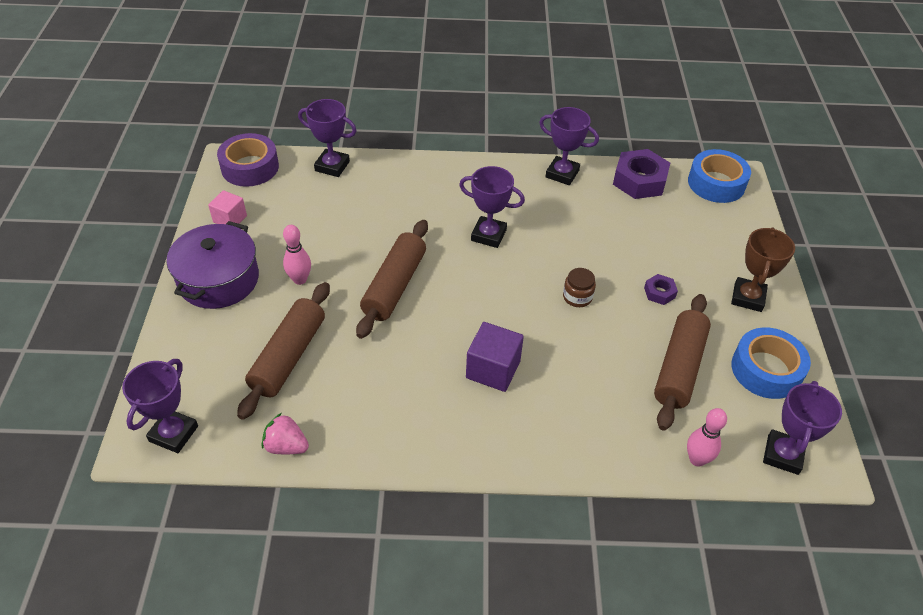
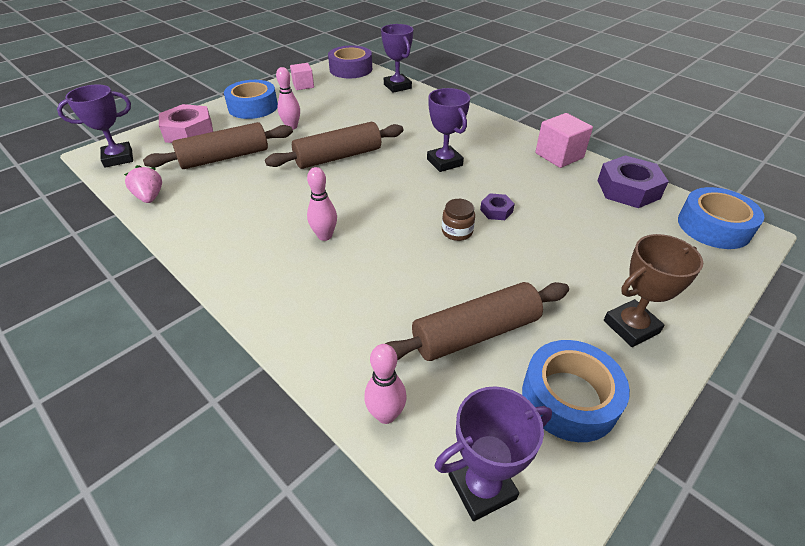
camera: 45 degrees right, 5 degrees down
purple pot [167,221,259,309] -> blue tape [224,80,278,119]
purple cube [466,322,524,392] -> pink bowling pin [307,167,337,241]
purple trophy [539,107,599,185] -> pink cube [535,113,593,168]
purple nut [644,274,678,305] -> purple nut moved to [480,193,515,220]
none -> pink nut [159,104,213,143]

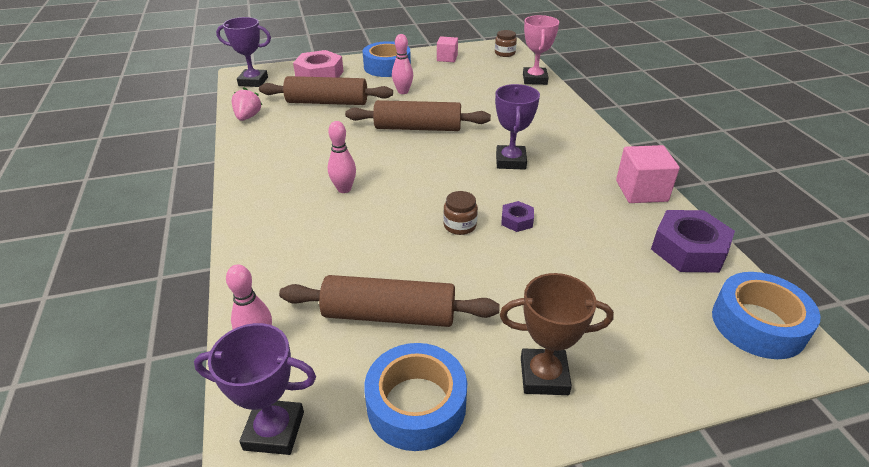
camera: 30 degrees right, 5 degrees down
purple tape [328,45,372,78] -> brown jar [495,30,517,57]
purple trophy [381,24,414,93] -> pink trophy [523,15,559,85]

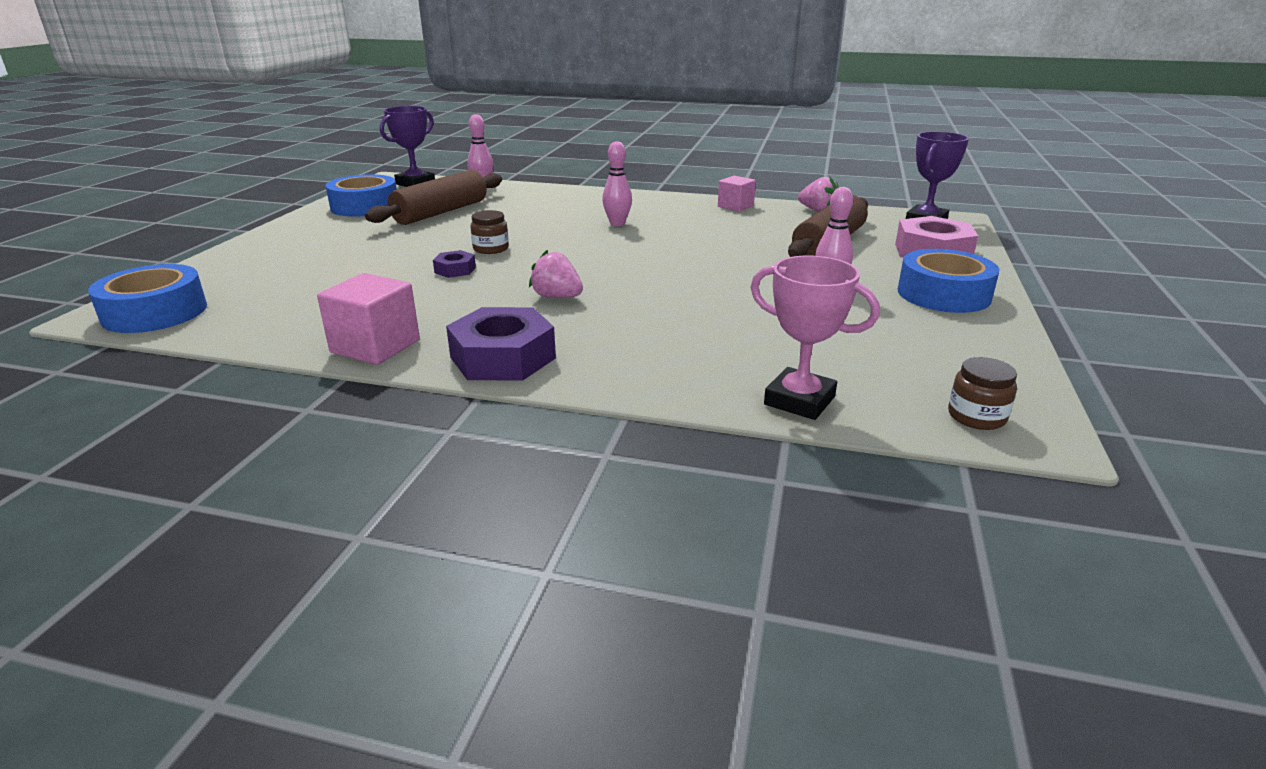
camera: 120 degrees right, 10 degrees down
brown rolling pin [345,100,491,131] -> none
pink cube [437,36,458,62] -> pink cube moved to [718,176,756,212]
purple trophy [495,84,540,170] -> pink strawberry [529,250,583,298]
brown trophy [500,273,614,395] -> none
purple nut [651,210,735,273] -> purple nut moved to [446,307,556,381]

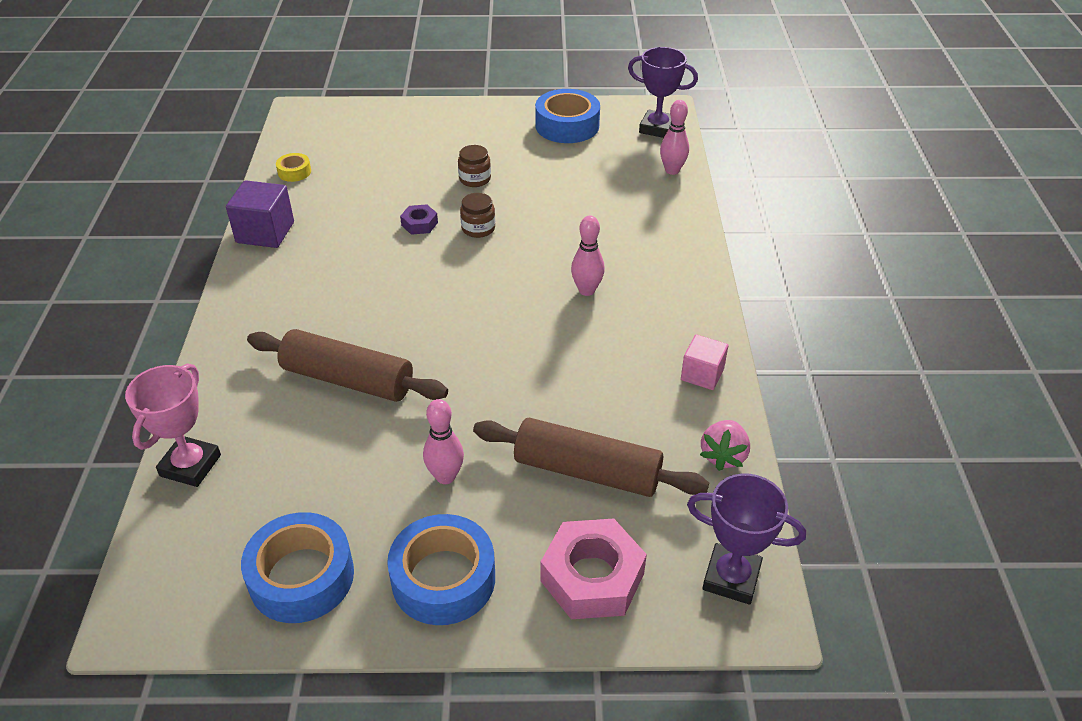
camera: 75 degrees right, 15 degrees up
blue tape [88,264,207,333] -> blue tape moved to [241,512,354,623]
pink cube [317,273,420,365] -> purple cube [226,180,294,248]
brown rolling pin [365,170,502,225] -> brown rolling pin moved to [247,329,448,402]
purple nut [446,307,556,381] -> none
pink strawberry [529,250,583,298] -> none
brown jar [948,357,1017,430] -> brown jar moved to [458,145,491,187]
none -> yellow tape [276,153,311,182]

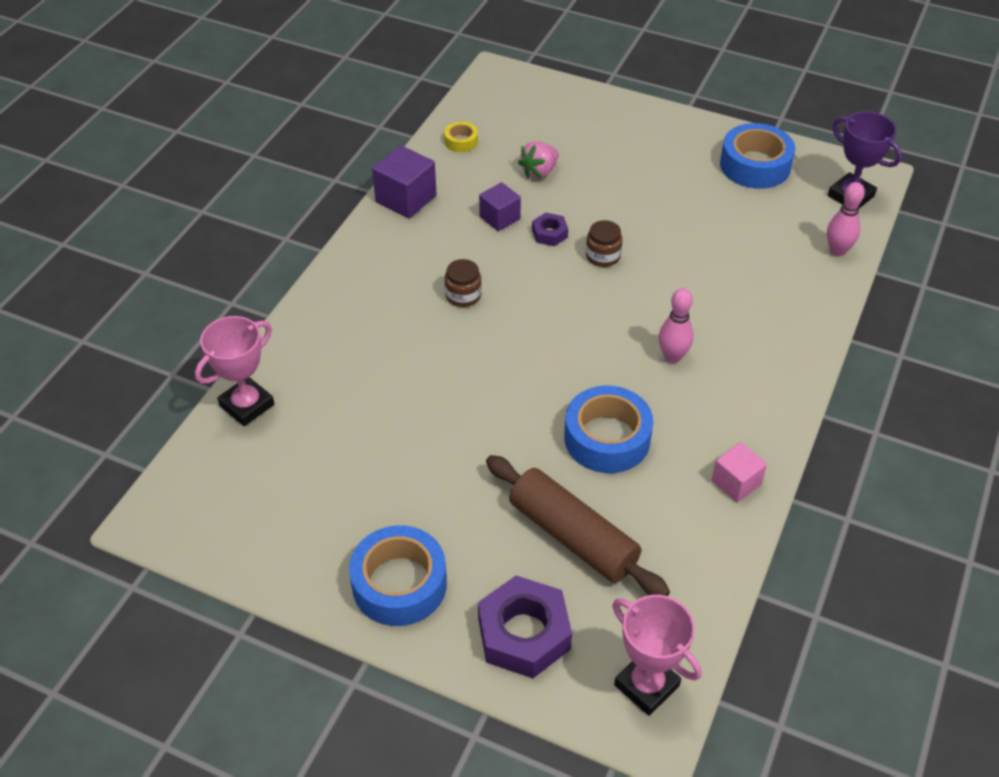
camera: 25 degrees right, 5 degrees up
blue tape [241,512,354,623] -> blue tape moved to [564,386,653,473]
brown rolling pin [247,329,448,402] -> none
pink bowling pin [423,399,464,484] -> none
brown jar [458,145,491,187] -> brown jar moved to [445,259,482,307]
pink nut [541,519,647,619] -> purple nut [478,576,572,678]
purple trophy [687,473,806,605] -> pink trophy [612,595,702,716]
pink strawberry [700,420,750,471] -> pink strawberry moved to [518,141,559,179]
none -> purple cube [479,182,521,231]

